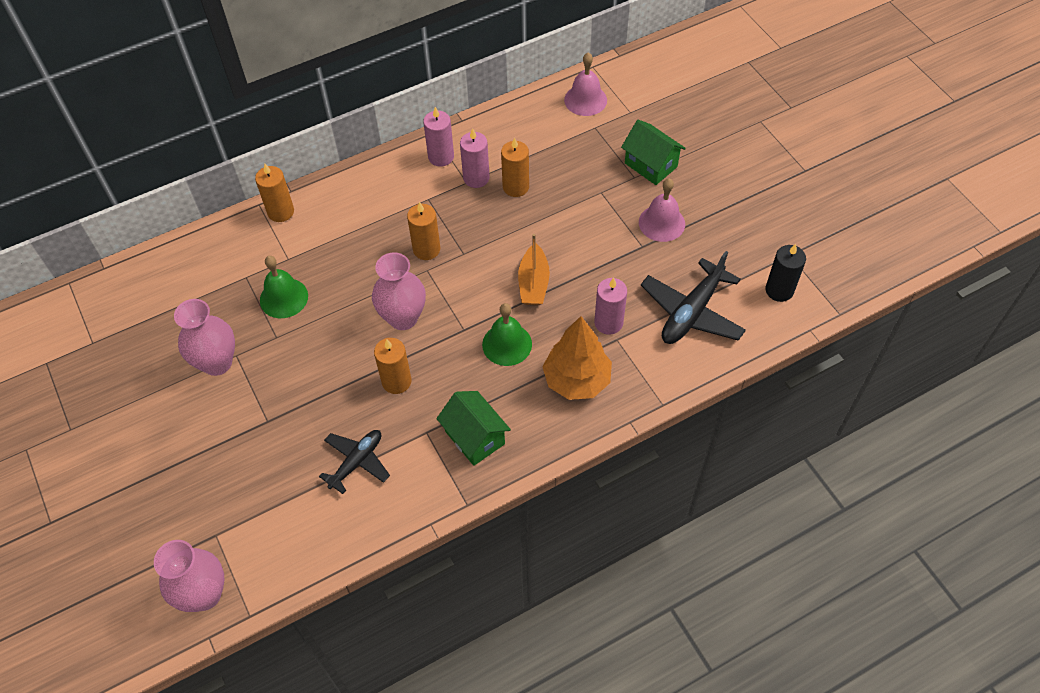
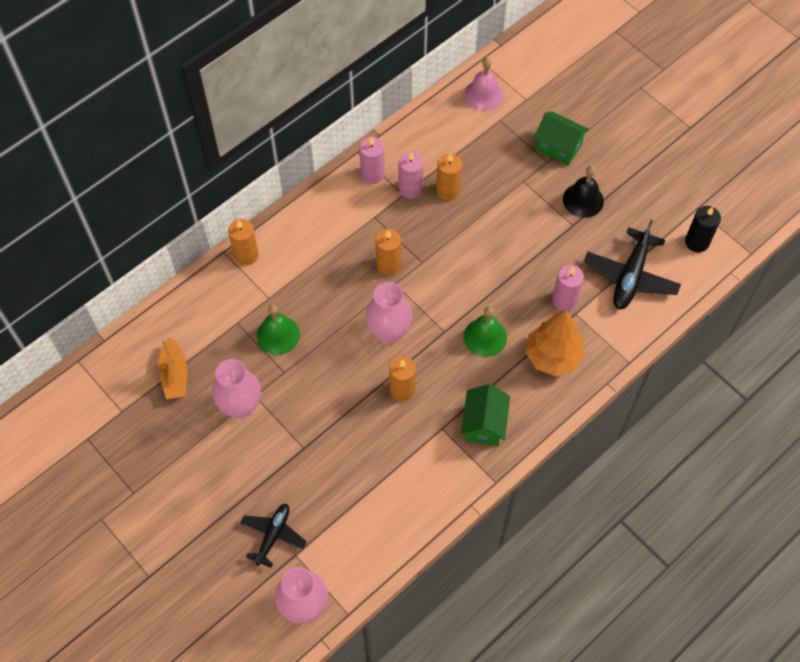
camera: 15 degrees left, 5 degrees up
black plane [319,430,390,494] -> black plane moved to [240,504,307,568]
green house [436,391,511,466] -> green house turned 60 degrees clockwise [461,384,510,446]
orange boat [518,234,550,305] -> orange boat moved to [158,337,187,399]
pink bell [639,178,685,242] -> black bell [563,166,604,218]

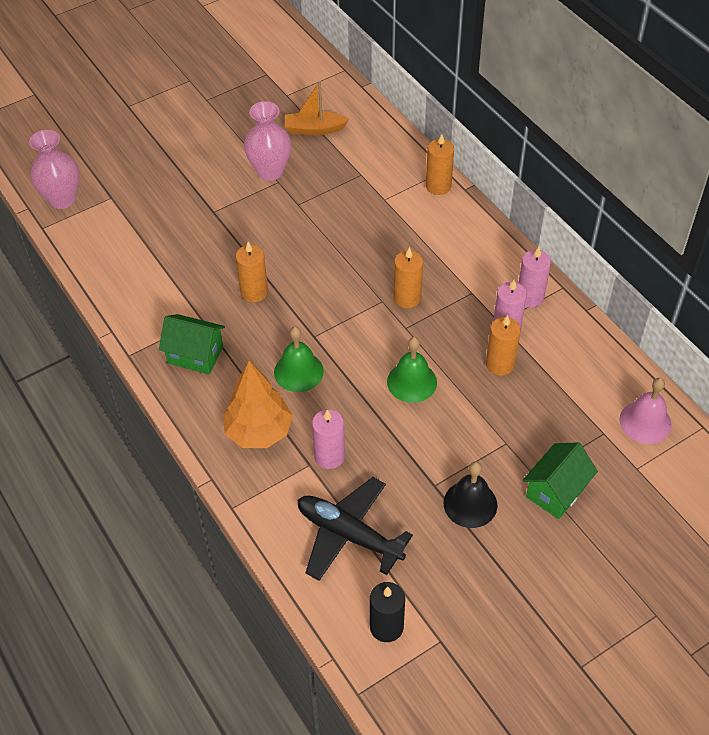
camera: 100 degrees right, 10 degrees down
black plane [240,504,307,568] -> none
green bell [257,304,300,355] -> green bell moved to [387,337,437,403]
pink vase [365,282,413,343] -> none

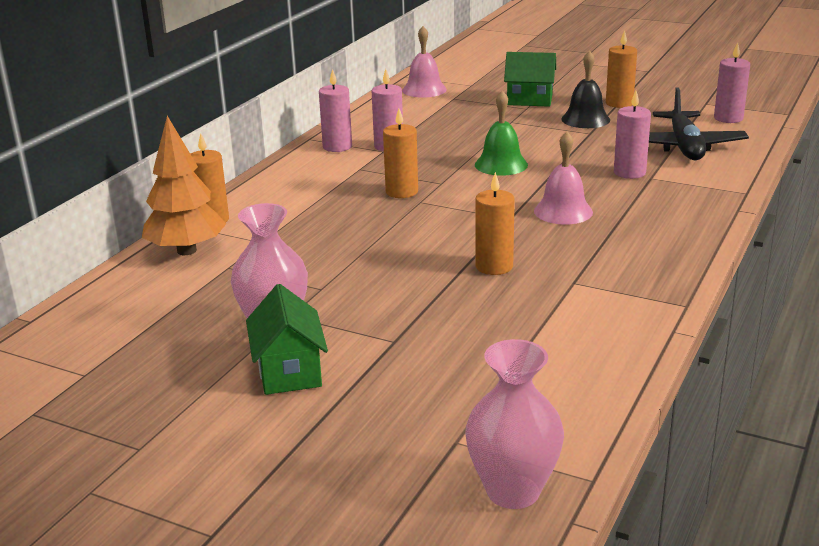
camera: 120 degrees left, 25 degrees down
green house [159,314,225,374] -> green house moved to [246,284,328,395]
orange tree [223,361,293,448] -> orange tree moved to [142,116,226,255]
green bell [274,326,324,392] -> pink bell [534,131,593,225]
orange boat [285,81,349,135] -> none
black candle [370,582,405,642] -> pink candle [714,42,750,123]
orange candle [486,315,521,376] -> orange candle moved to [606,30,637,108]

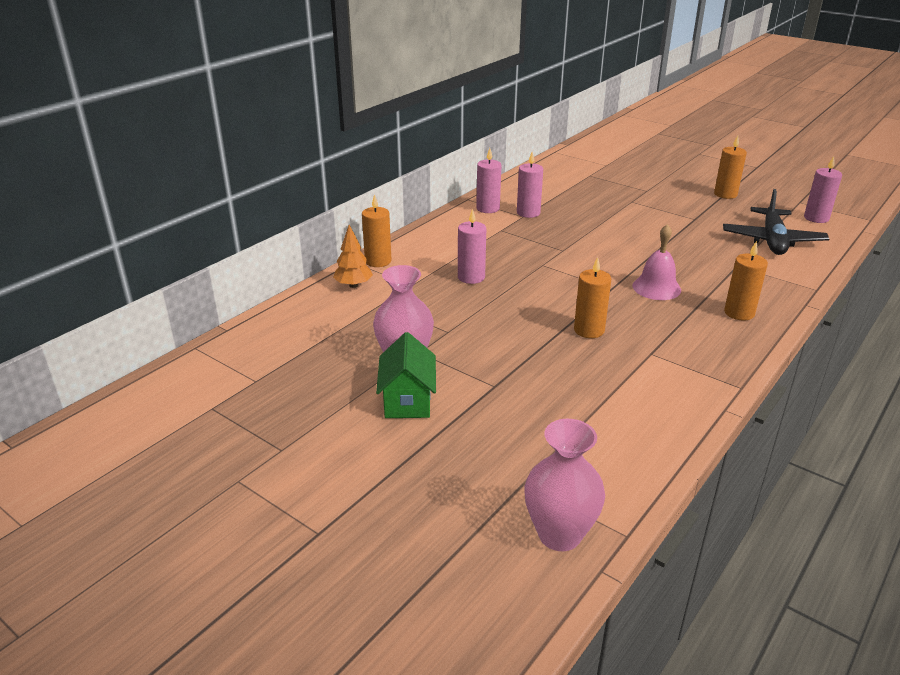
camera: 10 degrees right, 5 degrees up
orange tree [142,116,226,255] -> orange tree [333,225,373,288], size x0.61
orange candle [383,109,418,198] -> orange candle moved to [724,241,768,321]
pink bell [402,26,447,98] -> none
green bell [475,91,528,176] -> none
green house [504,52,556,107] -> none
black bell [561,50,610,128] -> none
pink candle [614,91,651,179] -> pink candle moved to [458,209,486,284]

